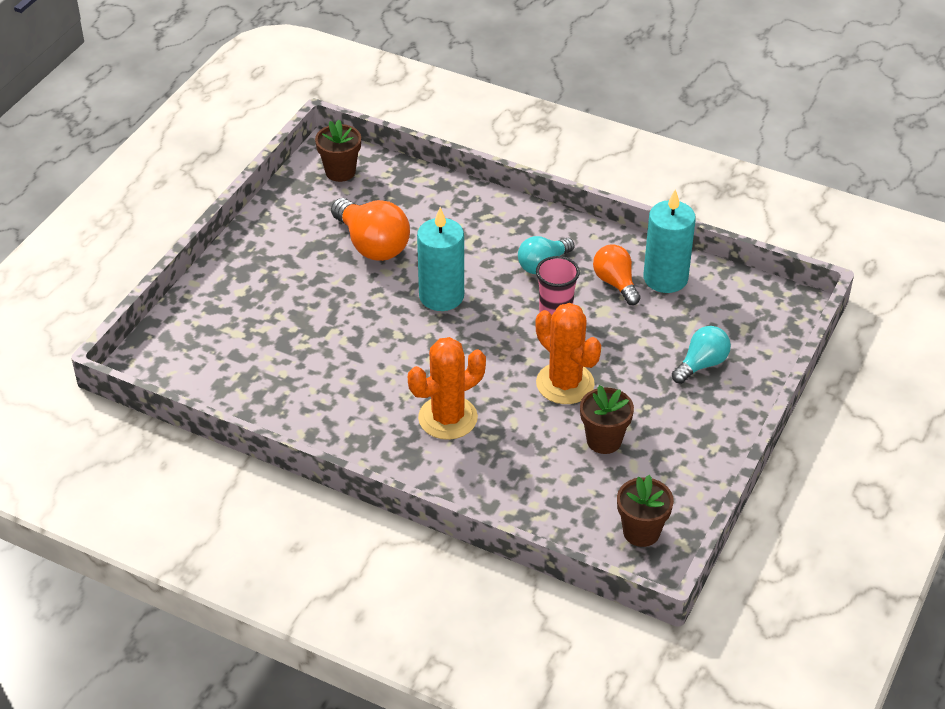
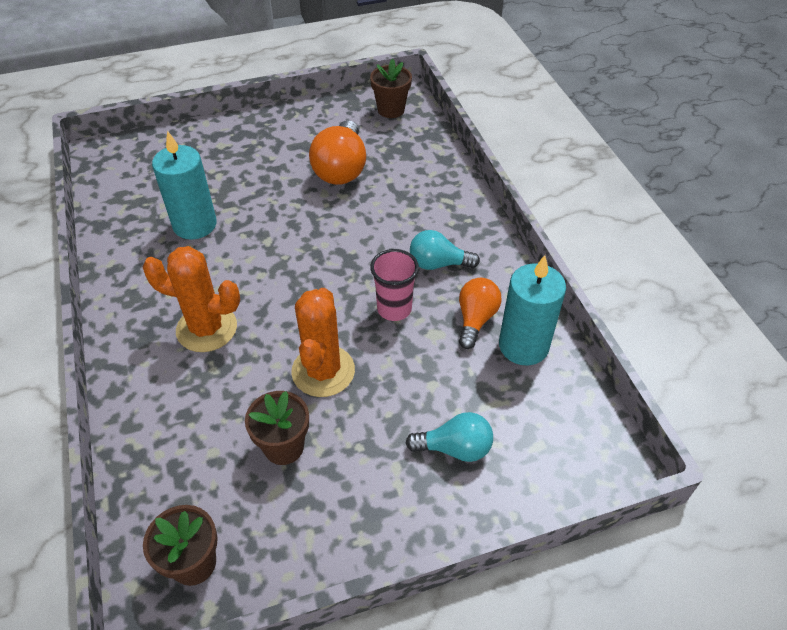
camera: 45 degrees right, 5 degrees up
turquoise candle [417,207,464,311] -> turquoise candle moved to [152,130,217,240]

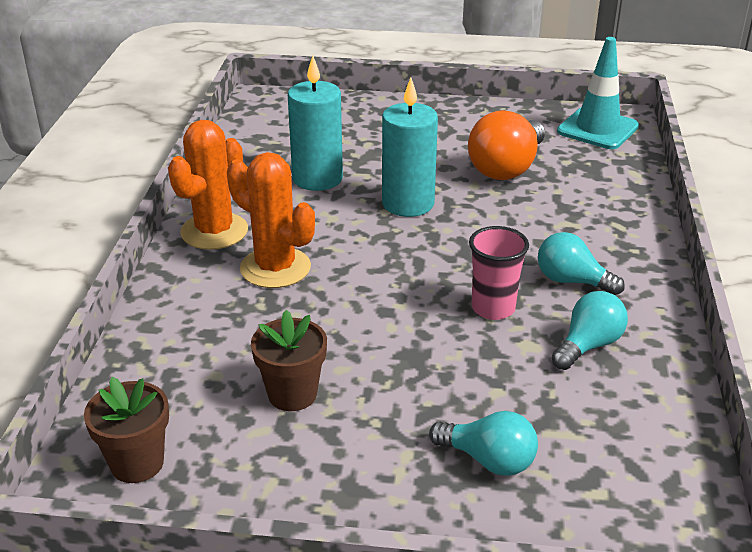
camera: 25 degrees right, 15 degrees down
orange cactus [291,288,355,397] -> orange cactus moved to [168,120,248,250]
brown flower pot [370,58,412,118] -> turquoise traffic cone [557,37,639,149]
orange light bulb [459,278,502,349] -> turquoise light bulb [552,291,628,370]
turquoise candle [499,255,566,366] -> turquoise candle moved to [382,77,438,217]

